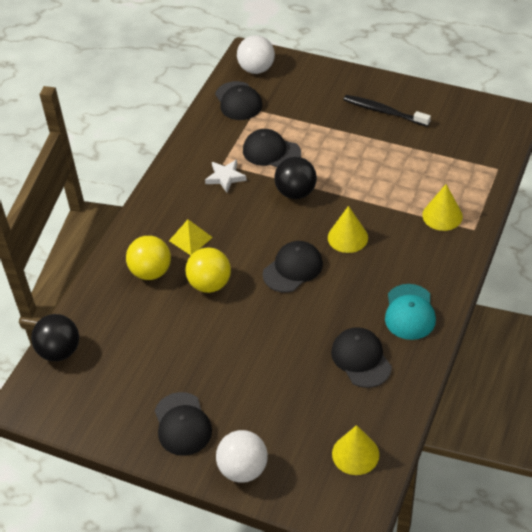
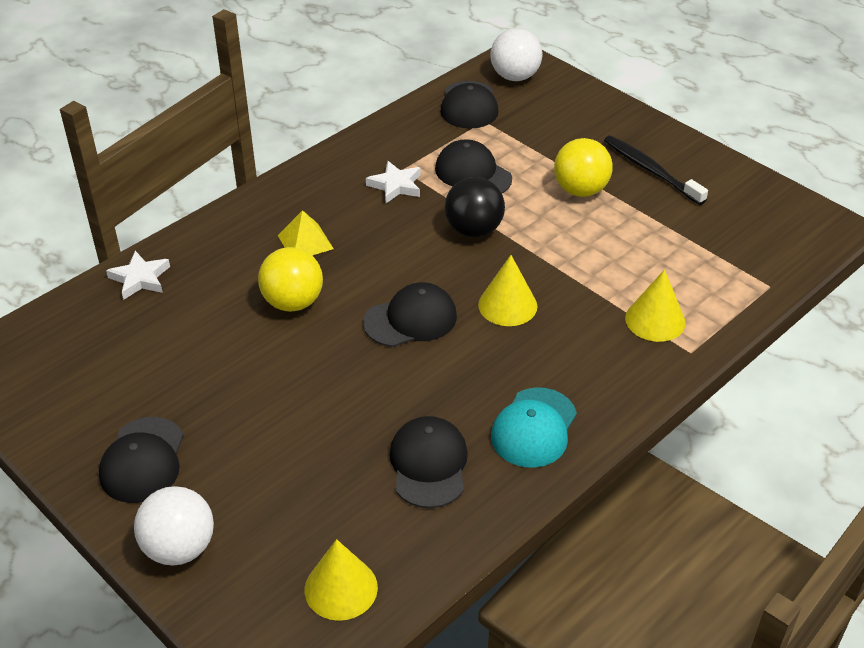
camera: 20 degrees right, 5 degrees down
black ball [31,314,79,361] -> none
yellow ball [126,236,171,280] -> yellow ball moved to [554,138,613,197]
none -> white star [106,251,170,300]

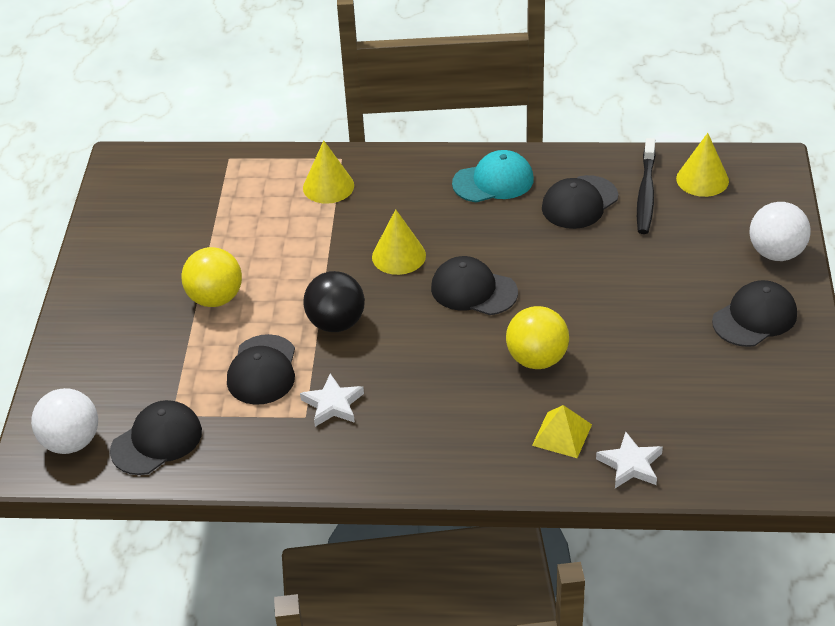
camera: 130 degrees left, 0 degrees up
yellow pyramid [278,210,334,256] -> yellow pyramid moved to [532,405,592,458]
black toothbrush [604,135,708,205] -> black toothbrush moved to [637,138,656,234]

